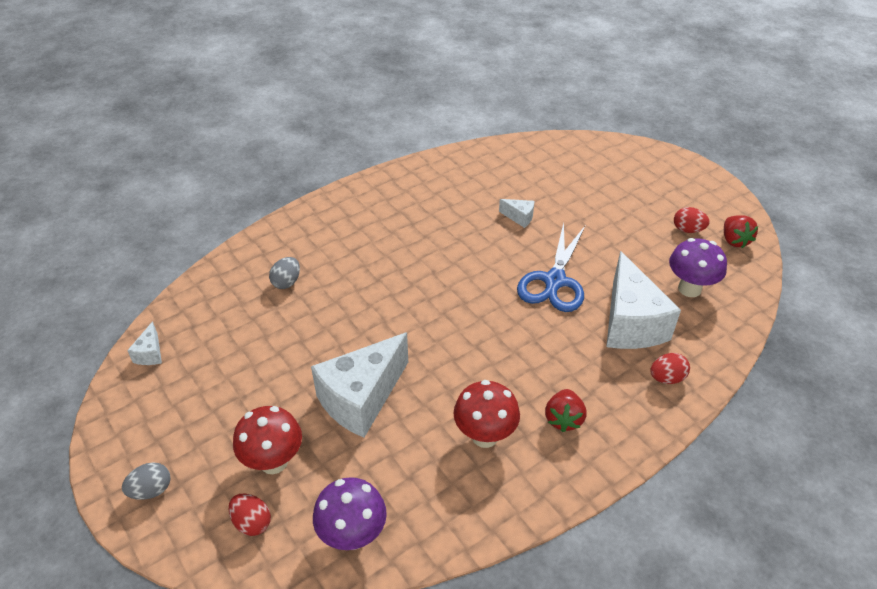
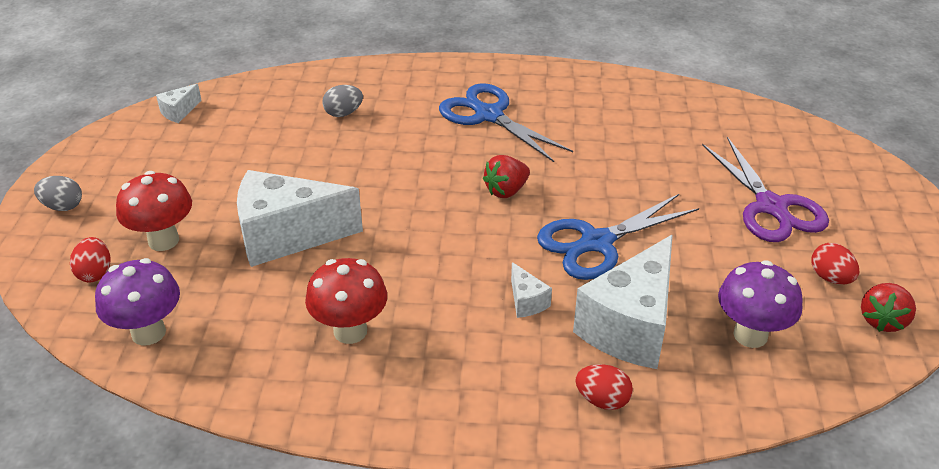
camera: 40 degrees right, 5 degrees down
white cheese [499,199,535,228] -> white cheese moved to [511,262,552,318]
red strawberry [545,389,586,432] -> red strawberry moved to [483,155,530,198]
none -> blue scissors [439,83,573,162]
none -> purple scissors [702,137,829,242]

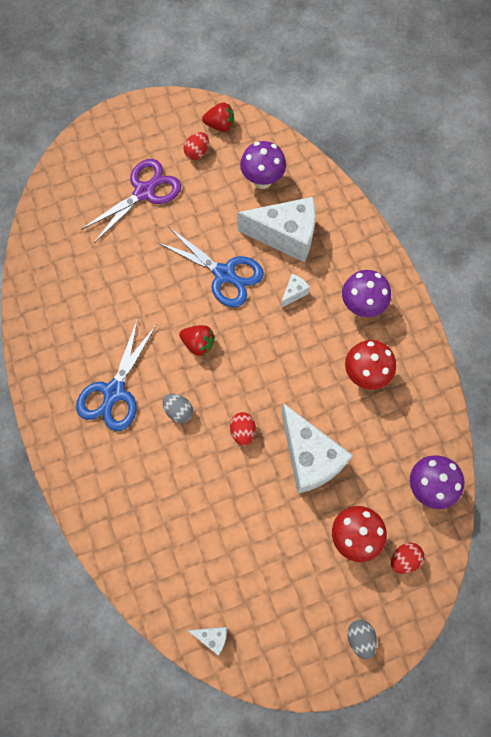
camera: 115 degrees left, 30 degrees up
grey egg [322,85,363,117] -> grey egg moved to [163,394,193,423]
red egg [575,364,633,410] -> red egg moved to [230,412,256,446]
none -> purple mushroom [342,270,391,317]

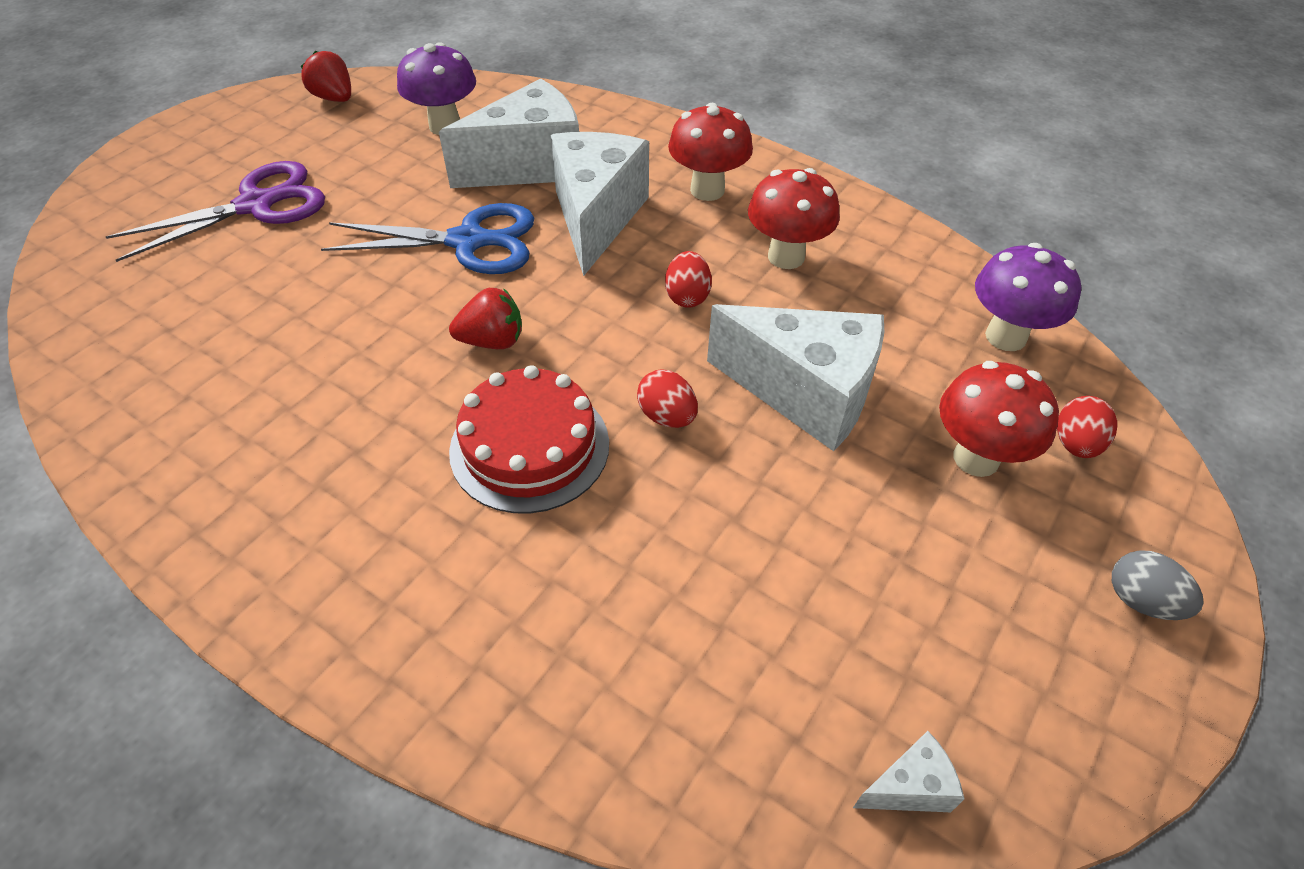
camera: 35 degrees left, 20 degrees down
blue scissors [76,318,157,431] -> none
purple scissors [81,159,181,243] -> purple scissors turned 45 degrees clockwise [106,161,325,262]
grey egg [163,394,193,423] -> red cake [449,365,609,513]
red egg [184,132,209,160] -> red egg moved to [665,251,712,308]
red strawberry [202,102,234,132] -> red strawberry turned 105 degrees counterclockwise [301,51,351,102]
white cheese [281,274,310,308] -> white cheese [551,132,649,276], size x2.35
purple mushroom [342,270,391,317] -> red mushroom [668,103,753,201]

